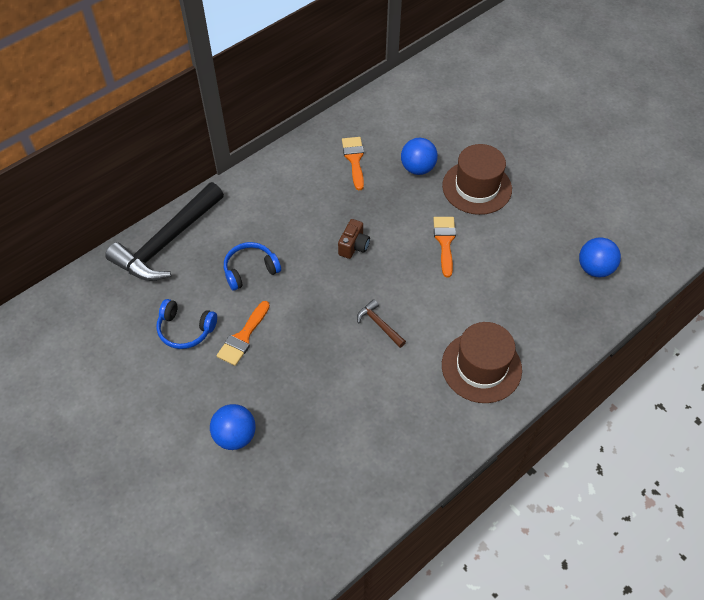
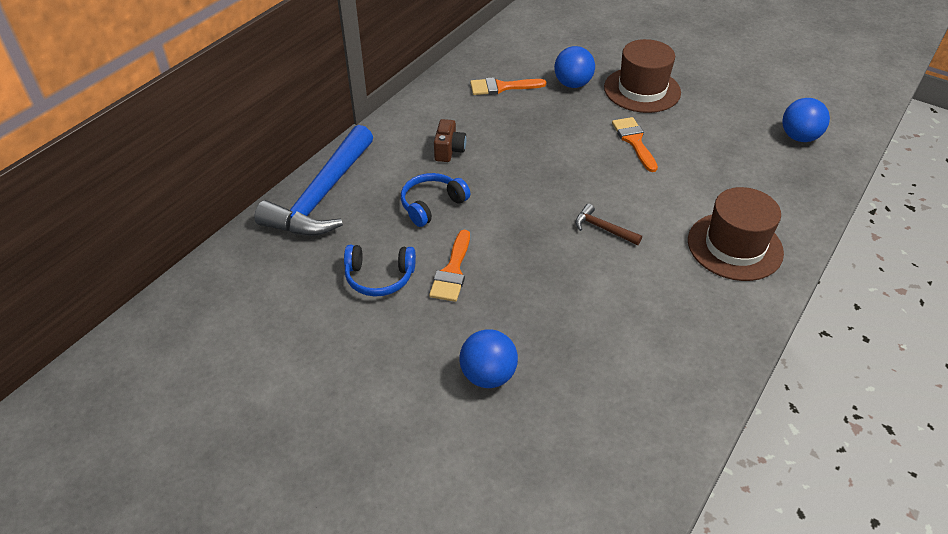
camera: 15 degrees left, 10 degrees down
black hammer [105,182,224,281] -> blue hammer [254,125,373,236]
brown camera [338,219,370,259] -> brown camera moved to [434,119,466,162]
orange brush [342,137,364,190] -> orange brush turned 75 degrees counterclockwise [470,77,547,95]

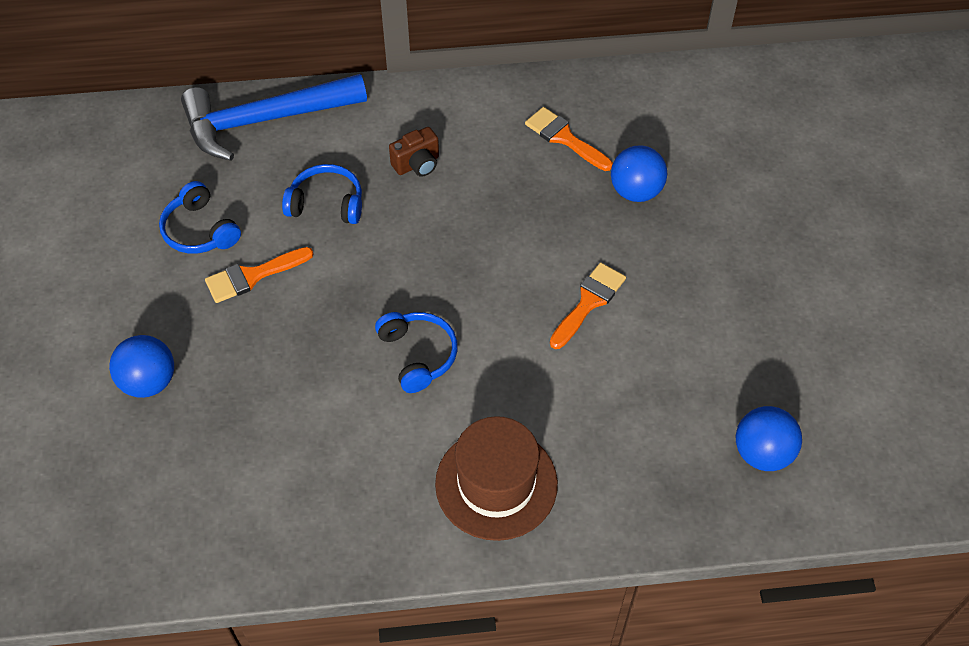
camera: 50 degrees right, 10 degrees up
brown hammer [575,204,642,245] -> blue headphones [375,312,458,393]
brown hat [604,39,681,113] -> none

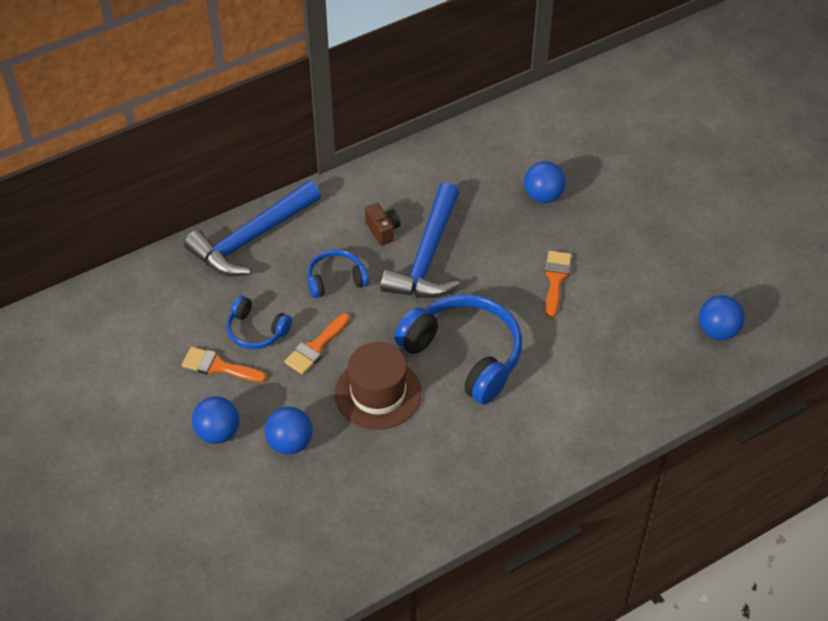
camera: 25 degrees left, 5 degrees down
blue headphones [375,312,458,393] -> blue headphones [394,294,522,404], size x1.91
brown camera [389,127,439,177] -> brown camera turned 60 degrees counterclockwise [365,203,400,246]
brown hat [435,416,558,541] -> brown hat moved to [335,342,422,430]
orange brush [525,107,613,171] -> orange brush moved to [182,347,267,382]
none -> blue ball [192,396,240,444]
none -> blue hammer [380,182,460,298]

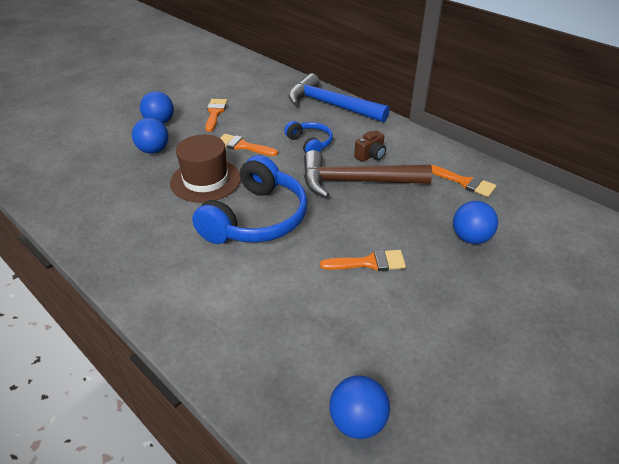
camera: 75 degrees right, 10 degrees down
blue headphones [226,296,292,349] -> none
blue hammer [380,182,460,298] -> brown hammer [304,150,432,198]
none -> orange brush [431,165,496,197]

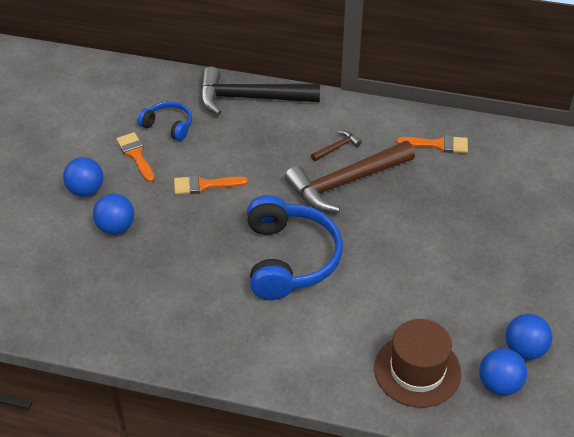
camera: 30 degrees left, 5 degrees up
brown hat [170,135,241,202] -> brown hat moved to [374,319,461,408]
blue headphones [284,121,333,153] -> blue headphones moved to [137,101,192,141]
blue hammer [288,73,390,122] -> black hammer [200,67,320,115]
orange brush [320,250,406,271] -> none
brown camera [354,131,386,162] -> brown hammer [311,131,362,161]
blue ball [453,201,498,244] -> blue ball moved to [505,314,552,360]

